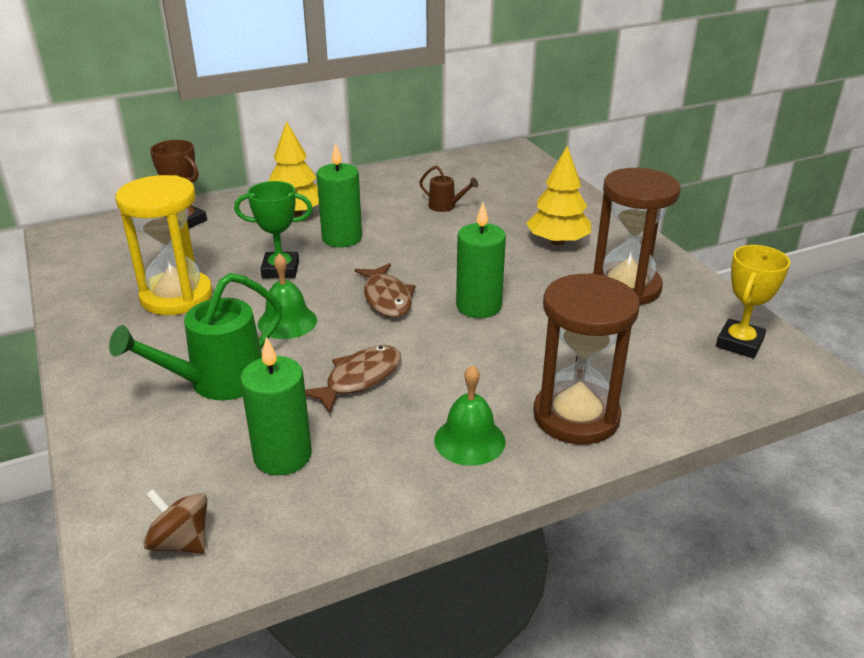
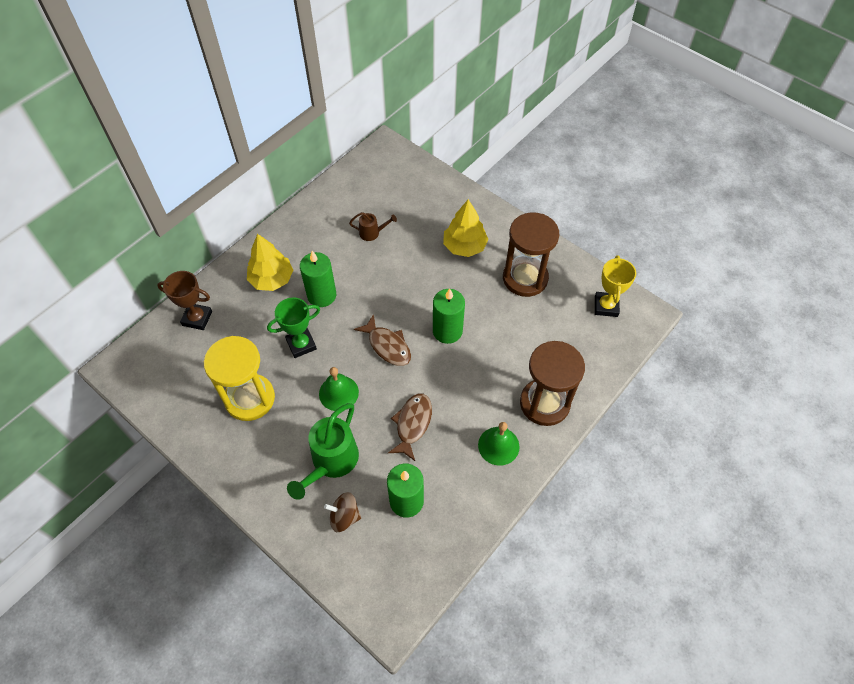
camera: 25 degrees left, 25 degrees up
brown spinning top [143,489,207,554] -> brown spinning top moved to [324,492,361,532]

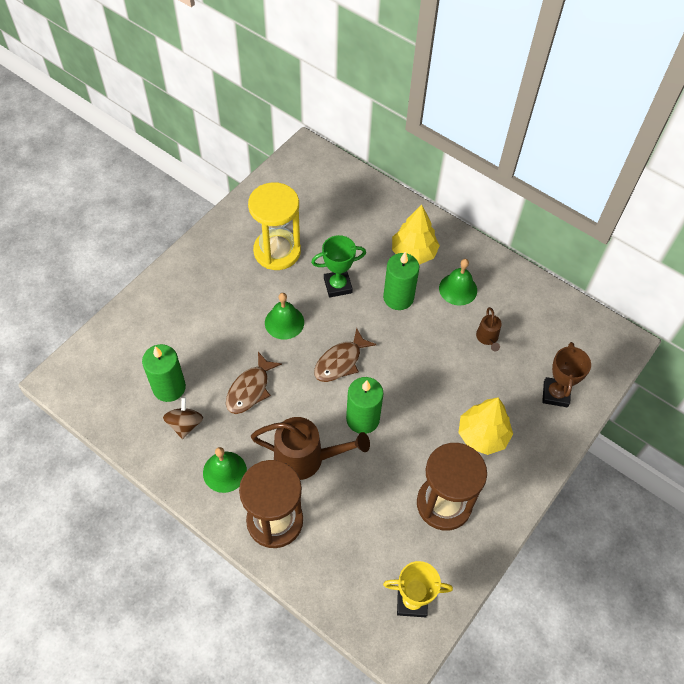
camera: 85 degrees right, 0 degrees up
brown trophy [157,271,212,330] -> brown trophy moved to [542,342,591,407]
green trophy [267,297,320,358] -> green trophy turned 75 degrees counterclockwise [311,235,366,298]
green watering can [287,403,359,500] -> none
brown spinning top [324,492,361,532] -> brown spinning top moved to [163,397,203,439]
brown fish [388,393,432,461] -> brown fish turned 105 degrees clockwise [226,352,282,414]
none -> brown watering can [251,417,370,480]
none -> green bell [439,259,477,306]

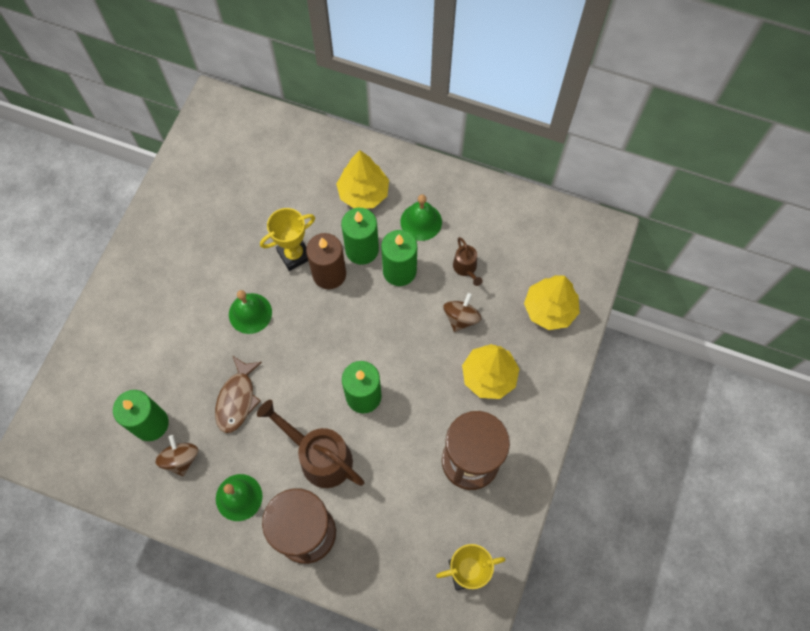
camera: 15 degrees left, 10 degrees up
yellow hourglass [248,182,301,270] -> none
brown watering can [251,417,370,480] -> brown watering can turned 135 degrees counterclockwise [257,400,365,488]
green trophy [311,235,366,298] -> yellow trophy [260,208,315,271]
brown fish [314,328,377,382] -> none
brown trophy [542,342,591,407] -> yellow tree [524,275,580,330]
none -> brown candle [306,233,346,289]
none -> green candle [381,230,417,286]
none -> brown spinning top [443,293,481,332]

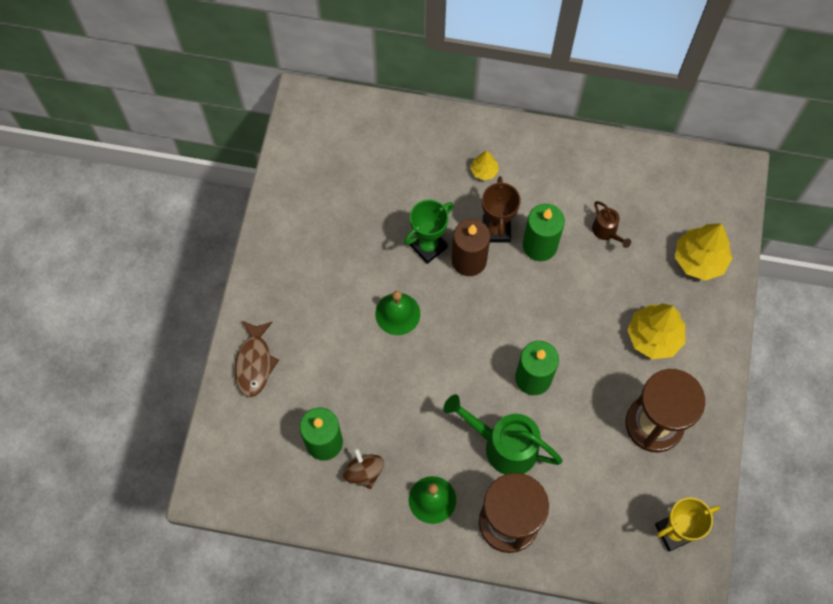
camera: 10 degrees left, 0 degrees up
brown fish [215,356,262,433] -> brown fish moved to [235,321,279,397]
brown watering can [257,400,365,488] -> green watering can [443,394,563,474]
yellow trophy [260,208,315,271] -> green trophy [404,200,453,264]
yellow tree [336,150,389,209] -> yellow tree [471,151,499,180], size x0.51
green candle [341,208,379,265] -> brown trophy [482,176,521,243]
green bell [400,194,442,241] -> none
brown spinning top [443,293,481,332] -> none

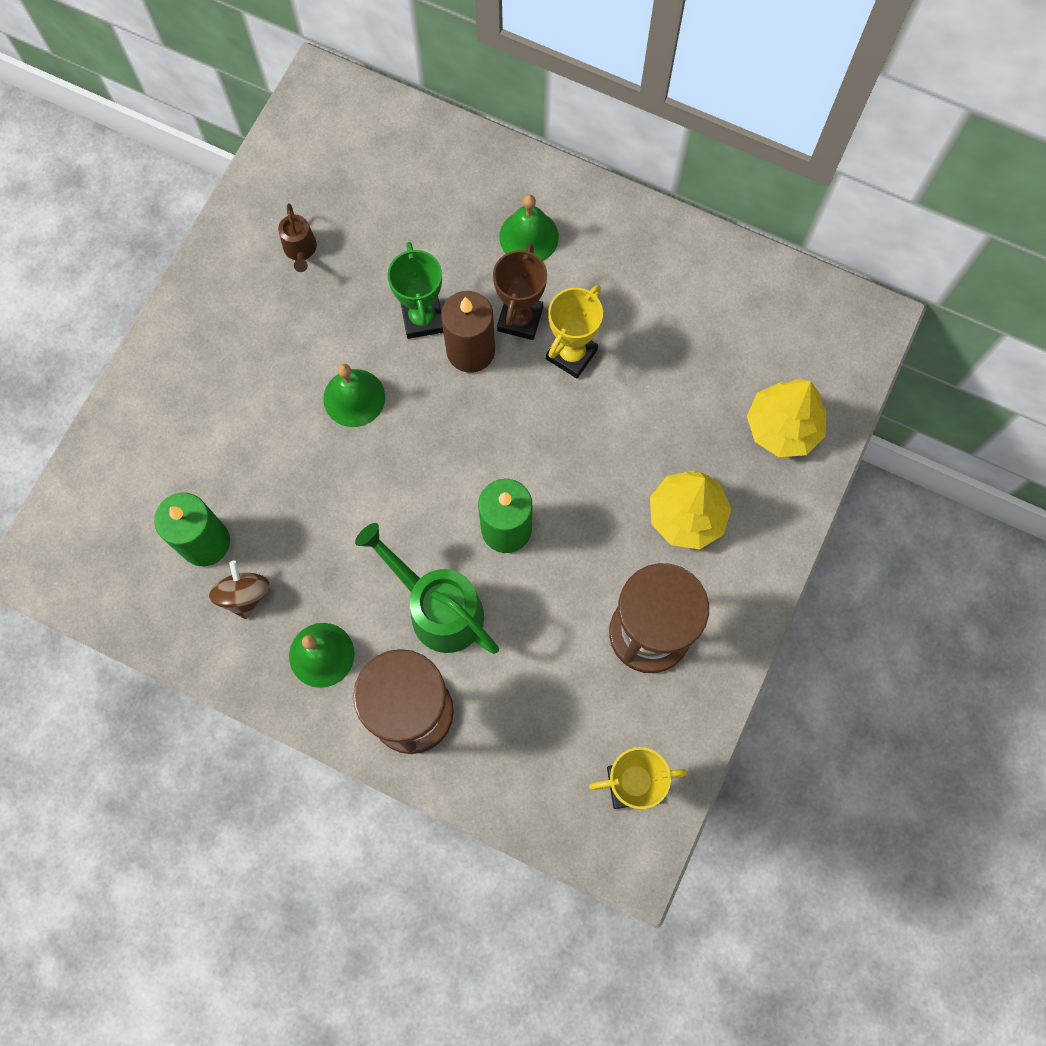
camera: 15 degrees right, 5 degrees up
brown fish [235,321,279,397] -> none
green trophy [404,200,453,264] -> green trophy turned 75 degrees counterclockwise [388,242,443,339]
yellow tree [471,151,499,180] -> green bell [499,194,559,261]
green candle [523,204,565,261] -> yellow trophy [546,285,603,378]
brown watering can [592,201,631,248] -> brown watering can moved to [278,203,317,272]

